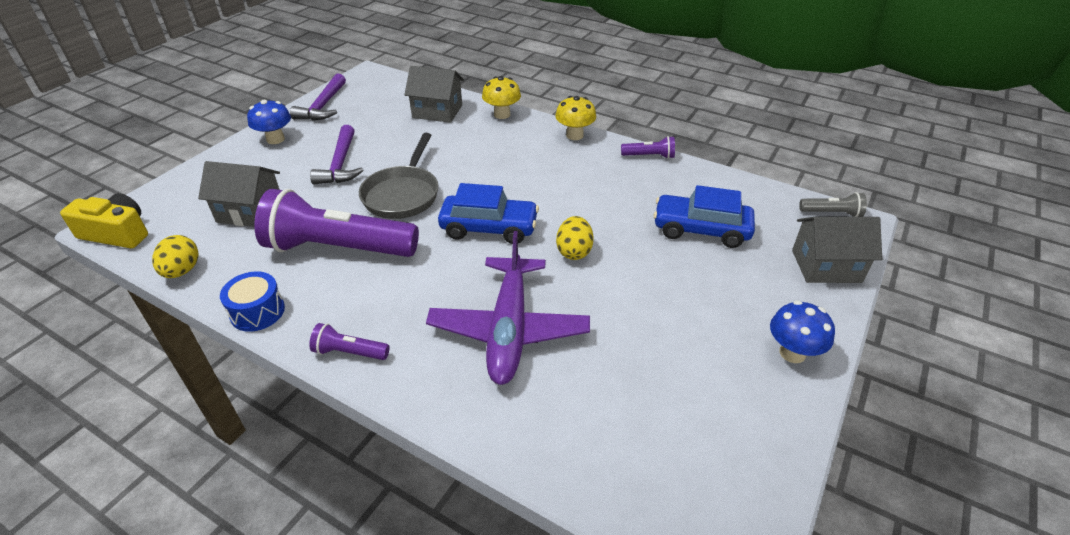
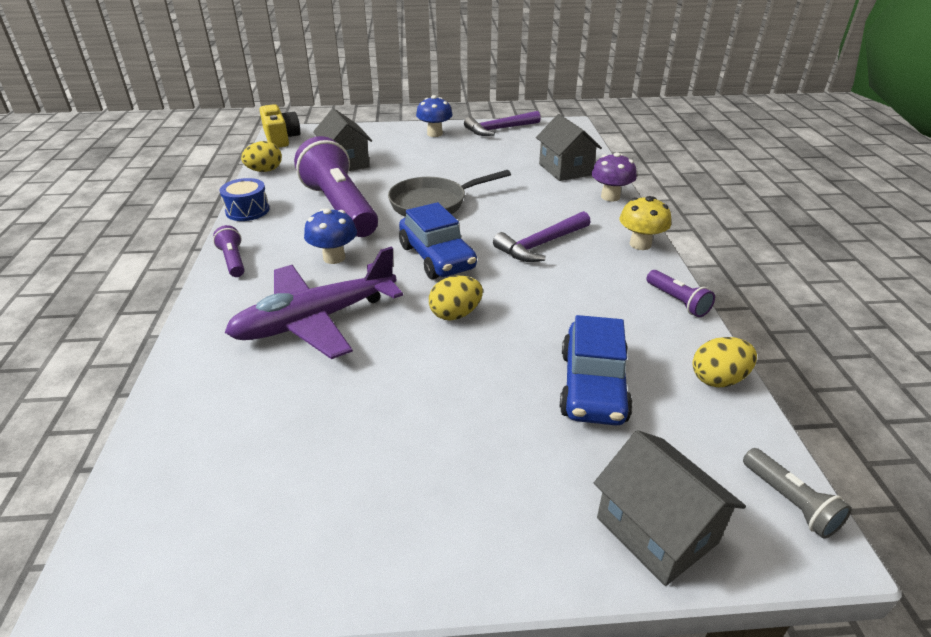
camera: 55 degrees right, 5 degrees down
purple hammer [310,125,363,184] -> purple hammer moved to [493,211,590,262]
yellow mushroom [482,76,521,119] -> purple mushroom [591,152,637,201]
blue car [654,185,755,248] -> blue car turned 150 degrees counterclockwise [560,315,633,425]
blue mushroom [770,301,835,363] -> blue mushroom moved to [304,208,357,264]
none -> yellow egg [692,337,757,387]

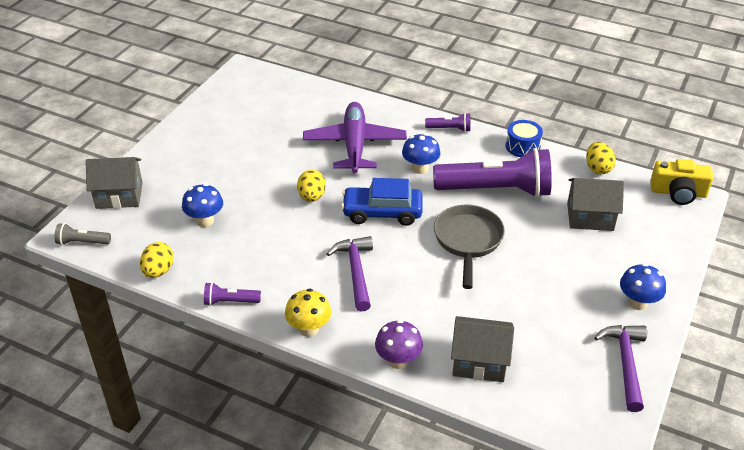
camera: 120 degrees right, 5 degrees up
blue car [560,315,633,425] -> blue mushroom [182,184,223,227]

